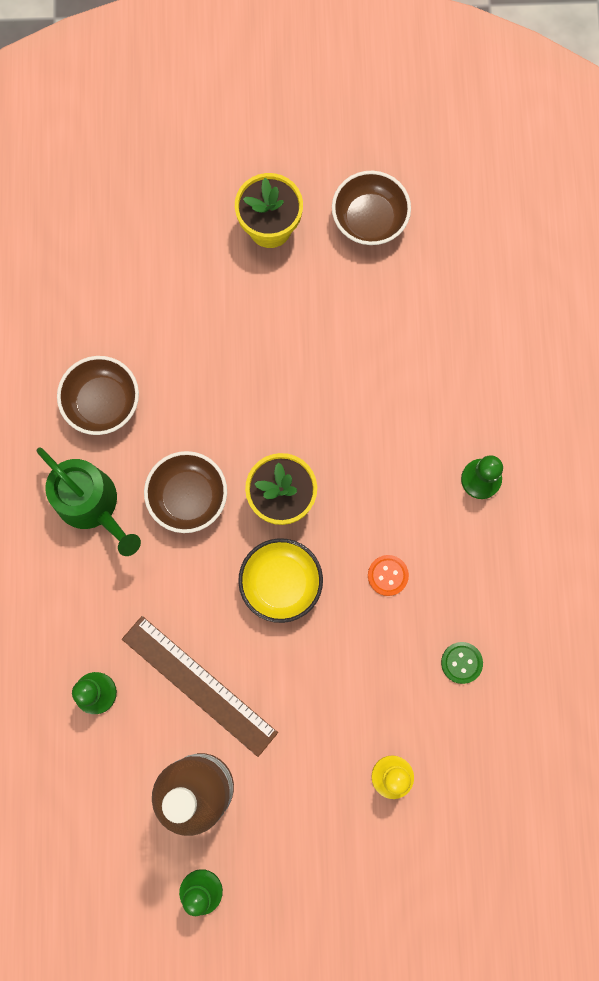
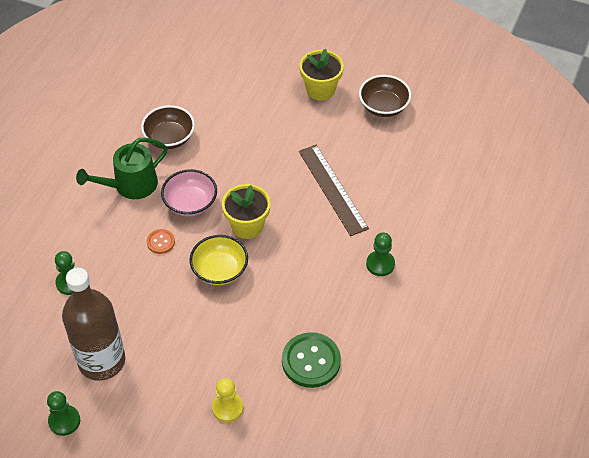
camera: 25 degrees right, 25 degrees down
green watering can [37,447,141,556] -> green watering can turned 75 degrees clockwise [76,138,168,199]
brown ruler [122,616,278,757] -> brown ruler moved to [299,145,369,236]
brown bowl [144,451,227,533] -> pink bowl [161,169,217,216]
orange button [368,555,409,596] -> orange button moved to [147,229,175,254]
green button [441,642,483,684] -> green button [282,332,341,388], size x1.94

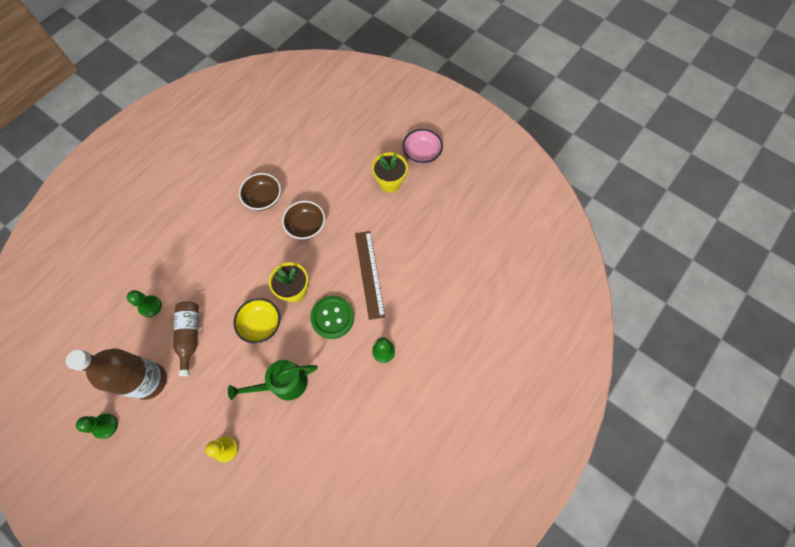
camera: 15 degrees right, 15 degrees up
green watering can [76,138,168,199] -> green watering can moved to [228,360,318,400]
orange button [147,229,175,254] -> none
pink bowl [161,169,217,216] -> pink bowl moved to [402,129,443,164]
green button [282,332,341,388] -> green button moved to [310,296,354,339]
brown bowl [359,75,411,117] -> brown bowl moved to [282,201,325,239]
none -> brown bottle [173,302,199,376]

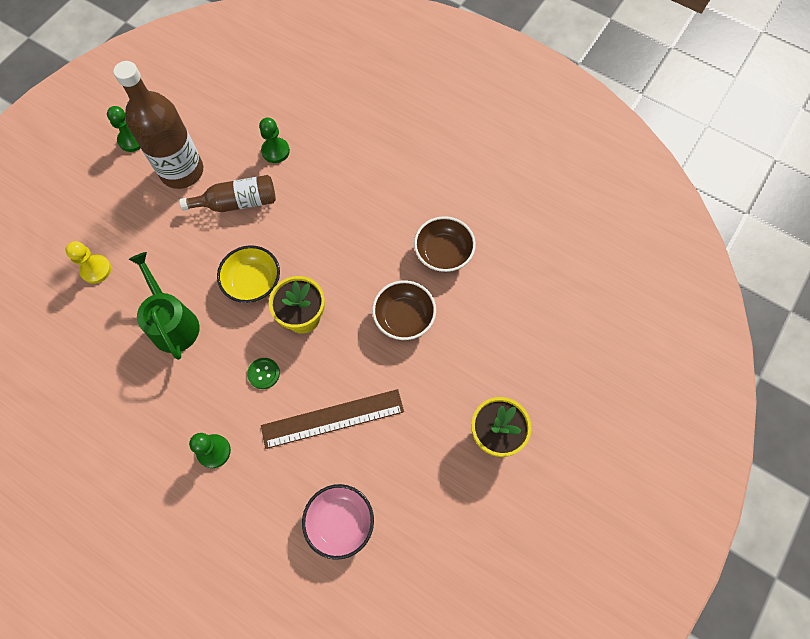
camera: 85 degrees right, 0 degrees up
green button [310,296,354,339] -> green button [247,358,280,389], size x0.51
pink bowl [402,129,443,164] -> pink bowl moved to [302,484,374,560]

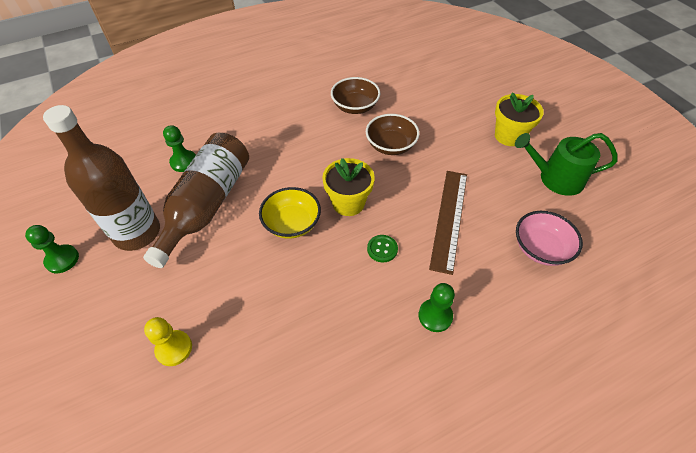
camera: 60 degrees left, 15 degrees down
green watering can [128,252,200,360] -> green watering can moved to [515,133,618,196]
brown bottle [180,175,276,212] -> brown bottle [143,133,249,268], size x1.63

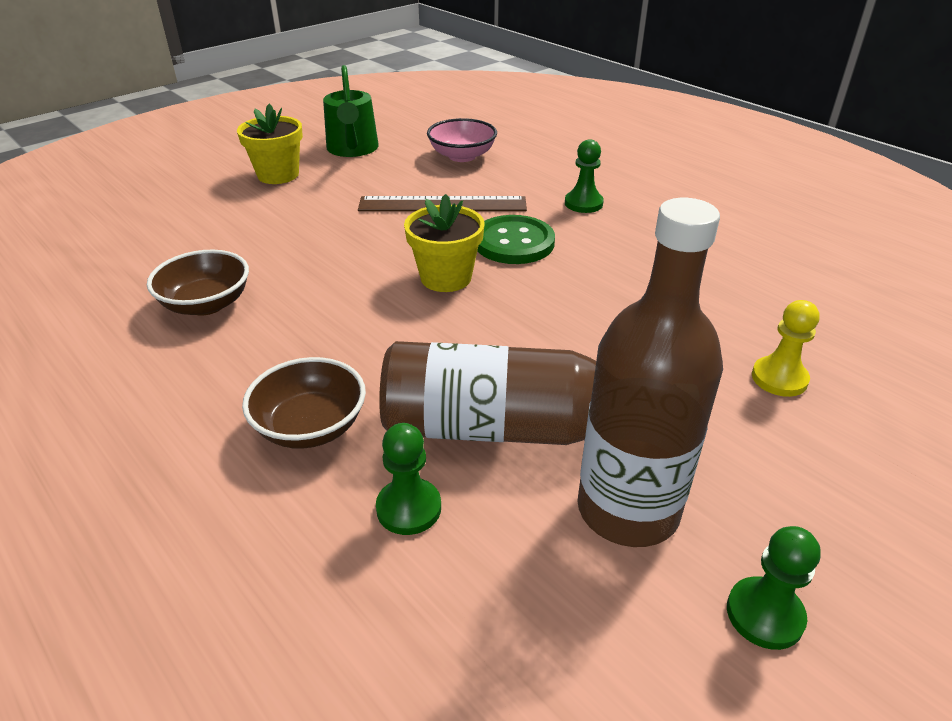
camera: 105 degrees left, 15 degrees down
yellow bowl [259,187,321,239] -> none
brown bowl [366,114,419,155] -> brown bowl moved to [242,357,366,449]
green button [367,235,398,263] -> green button [477,215,555,264], size x1.94

